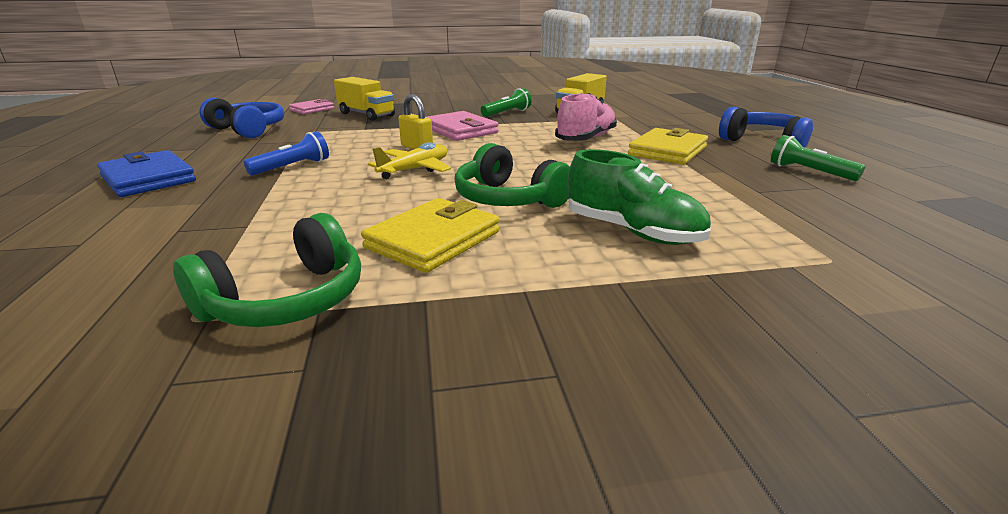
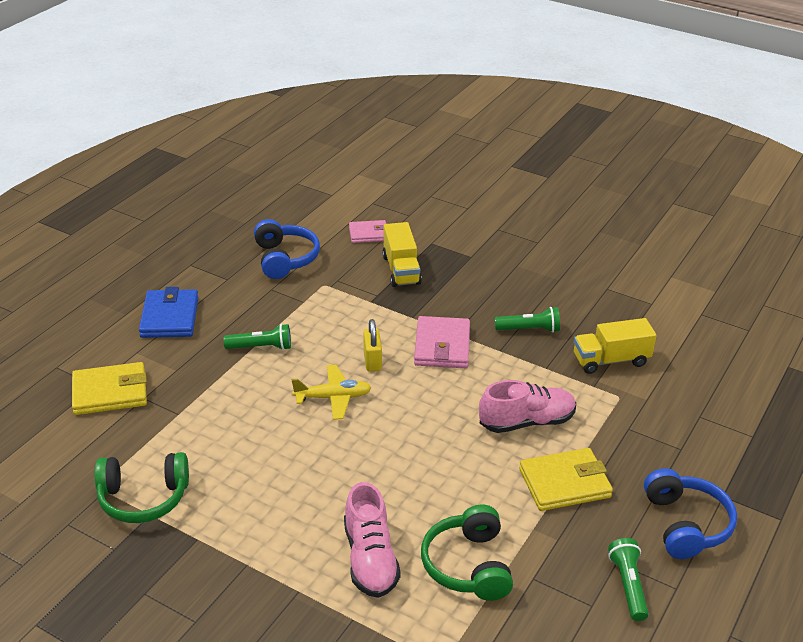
camera: 40 degrees right, 10 degrees up
blue flashlight [244,131,329,176] -> green flashlight [223,324,291,350]
yellow wallet [361,198,499,273] -> yellow wallet moved to [72,362,147,415]
green headphones [454,143,570,208] -> green headphones moved to [421,504,513,601]
green shoe [568,149,711,245] -> pink shoe [344,482,401,598]

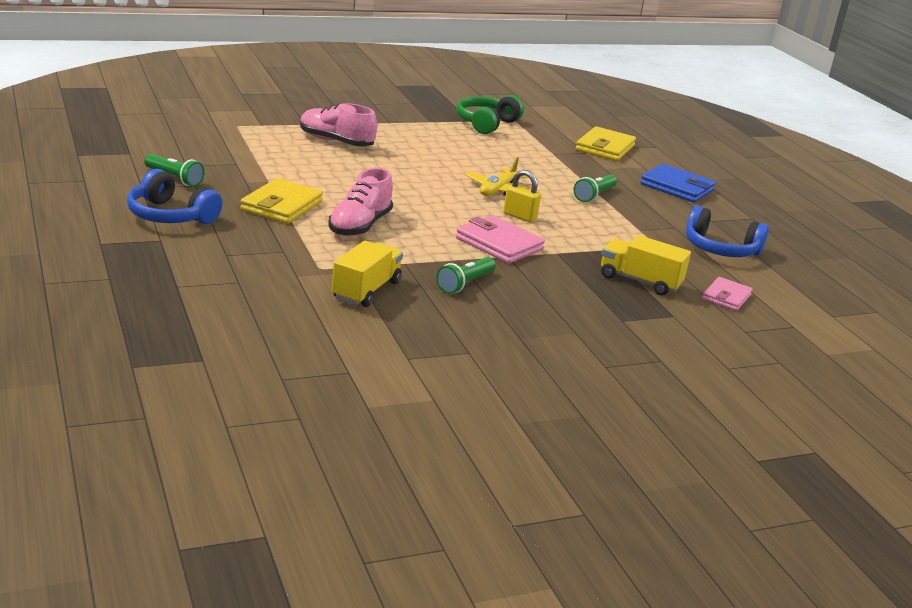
camera: 125 degrees right, 10 degrees down
green headphones [421,504,513,601] -> none

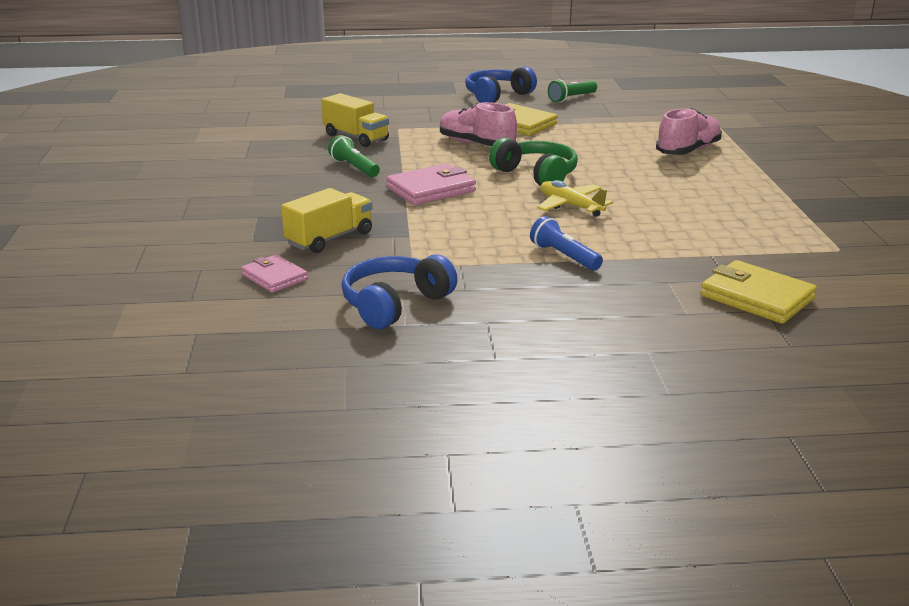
camera: 110 degrees right, 0 degrees up
green headphones [456,95,524,134] -> green headphones moved to [489,137,578,186]
yellow padlock [503,170,541,222] -> none
green flashlight [573,174,617,202] -> blue flashlight [530,216,603,271]
blue wallet [640,164,716,202] -> none

